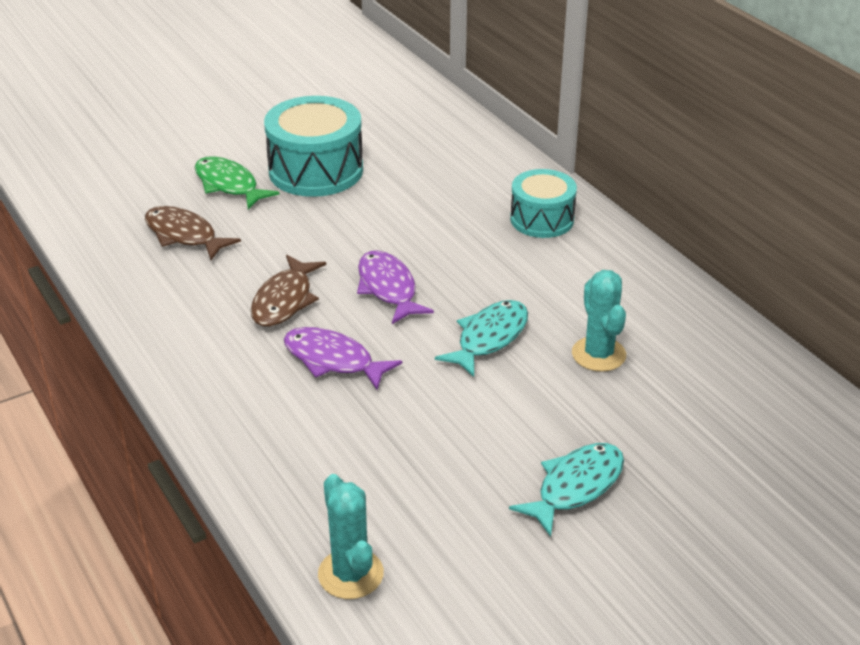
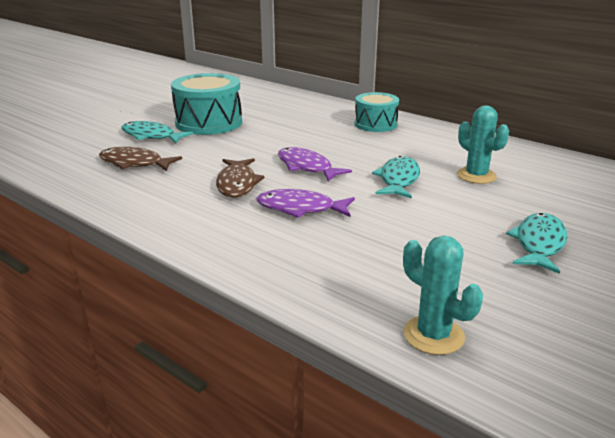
camera: 20 degrees left, 10 degrees down
green fish [194,157,279,209] -> turquoise fish [122,121,193,143]

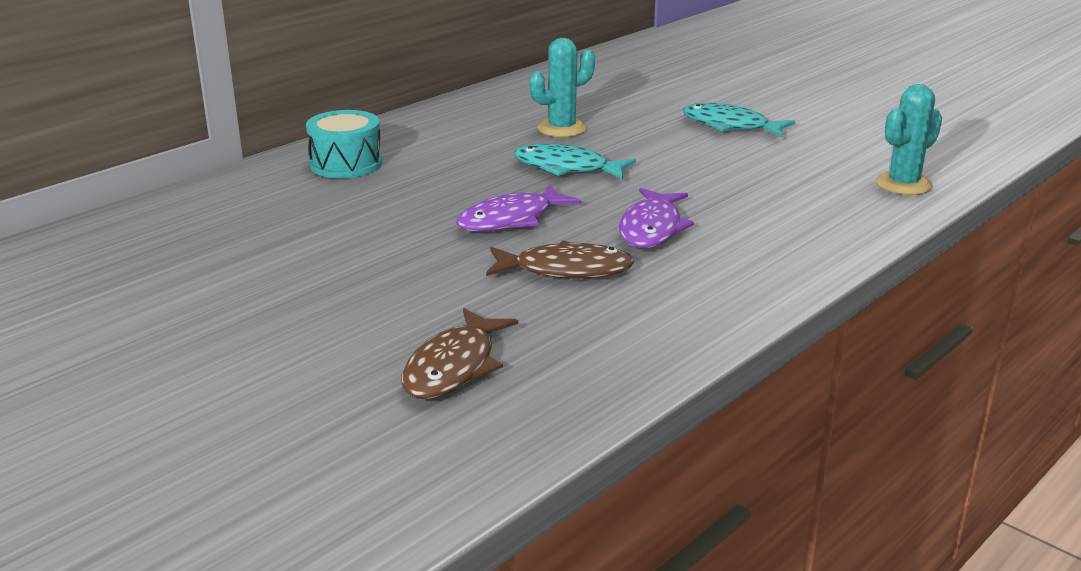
camera: 85 degrees left, 0 degrees up
turquoise fish [122,121,193,143] -> none
turquoise drum [171,73,242,135] -> none

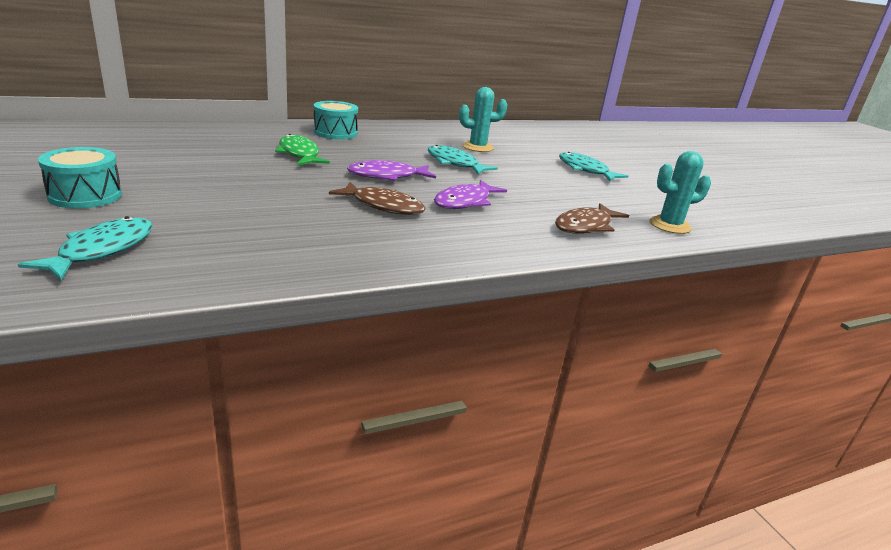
camera: 20 degrees right, 0 degrees up
brown fish [401,308,518,399] -> brown fish moved to [555,204,629,234]
none -> turquoise fish [18,216,153,280]
none -> turquoise drum [38,147,122,209]
none -> green fish [275,134,330,165]

